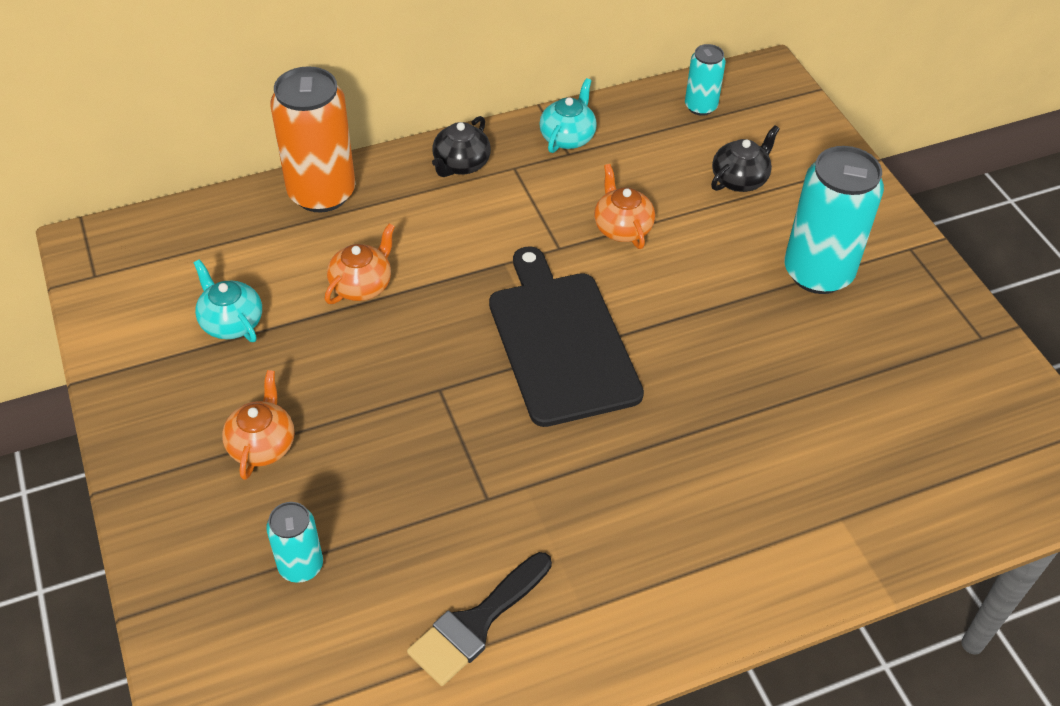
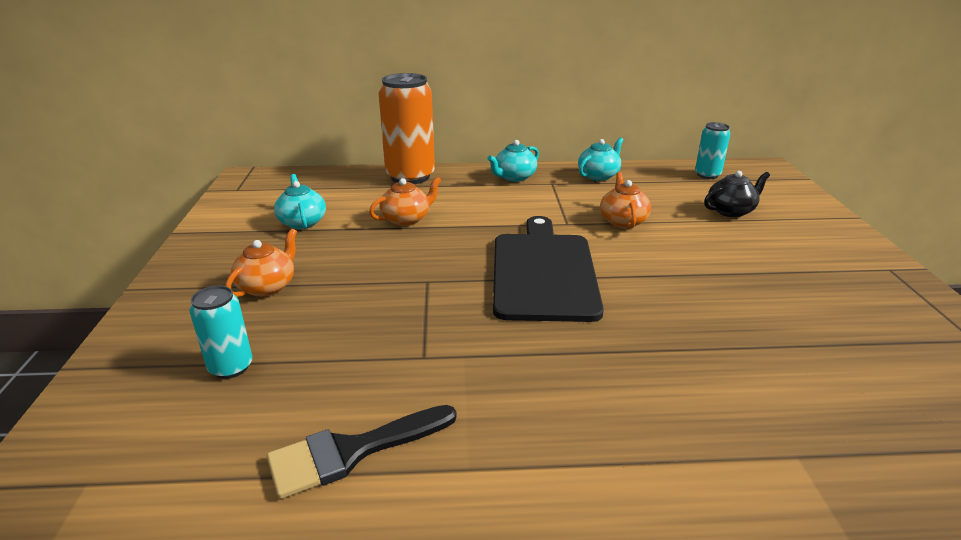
camera: 20 degrees right, 20 degrees down
black teapot [432,116,491,177] -> turquoise teapot [487,140,539,182]
turquoise can [784,146,884,294] -> none

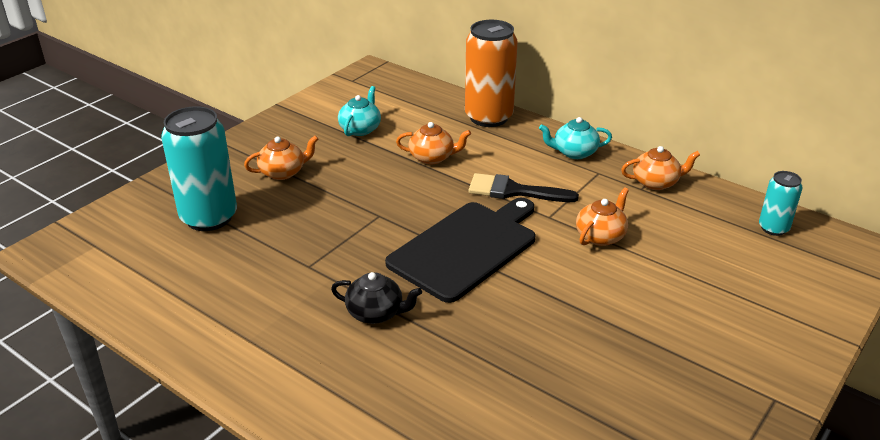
camera: 40 degrees right, 5 degrees up
turquoise can [190,286,253,379] -> turquoise can [161,106,237,231], size x1.90
black brush [267,405,457,499] -> black brush moved to [468,173,579,202]
turquoise teapot [578,137,624,181] -> orange teapot [621,146,700,190]
black teapot [704,171,770,217] -> black teapot moved to [331,272,422,324]

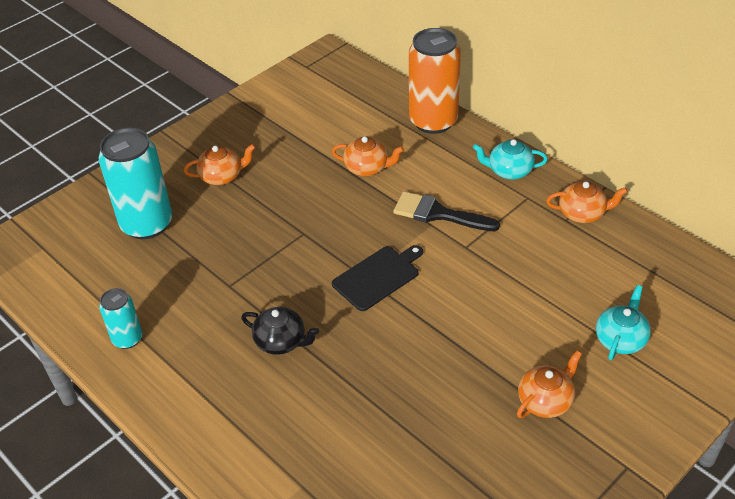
camera: 10 degrees right, 10 degrees up
turquoise teapot [338,86,381,136] -> turquoise teapot moved to [596,285,651,360]
black cutting board [385,198,536,303] -> black cutting board [332,245,423,311], size x0.59
orange teapot [576,187,629,246] -> orange teapot moved to [517,351,582,418]
turquoise can [759,171,802,236] -> turquoise can moved to [99,288,142,349]

